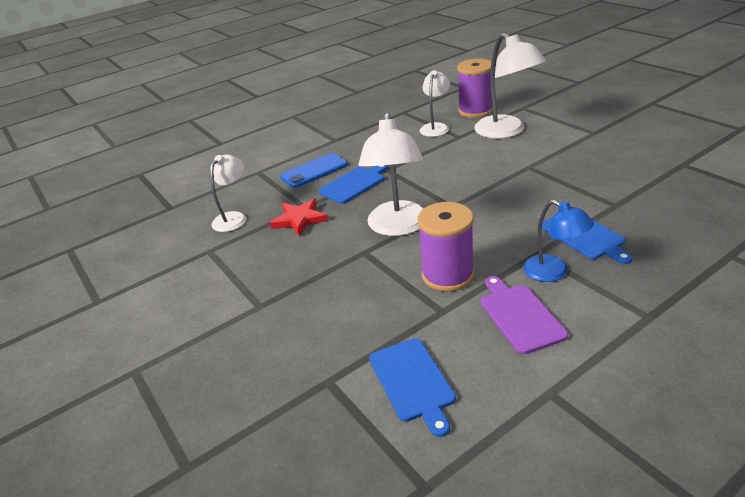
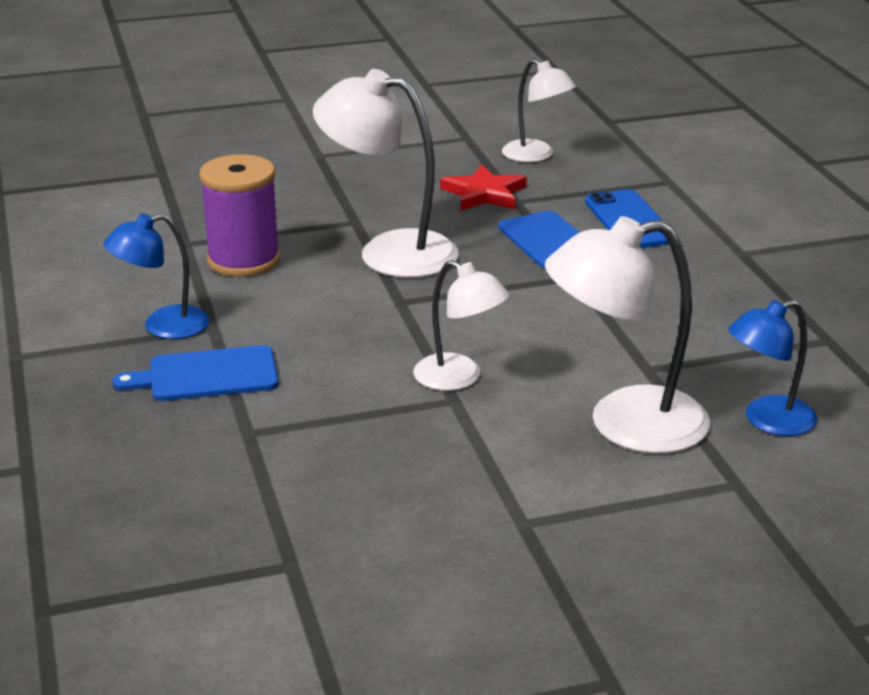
camera: 105 degrees right, 5 degrees down
blue cutting board [369,338,456,437] -> none
white lamp [420,70,450,137] -> white lamp moved to [413,260,509,391]
purple spool [457,59,493,118] -> blue lamp [728,300,817,436]
purple cutting board [481,276,568,354] -> none

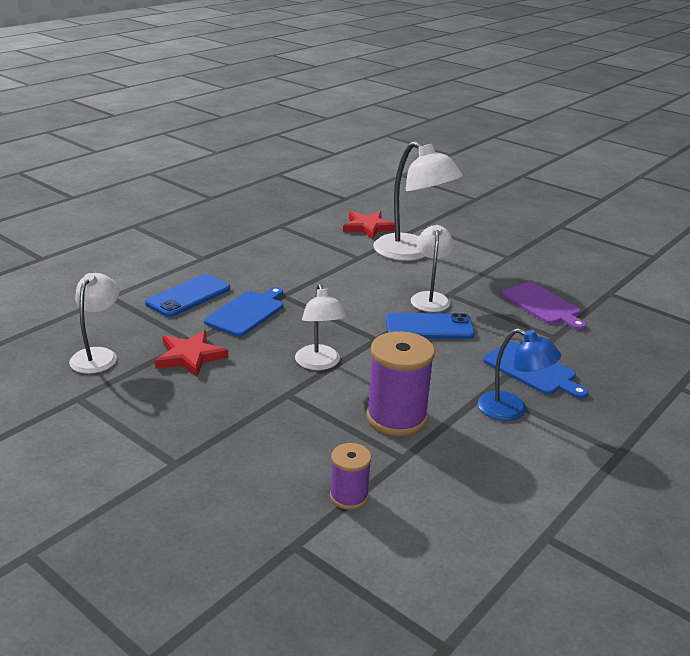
camera: 125 degrees left, 0 degrees up
white lamp [313,69,459,278] -> white lamp [295,284,347,370], size x0.61
blue lamp [728,300,817,436] -> red star [343,211,395,239]
none -> purple spool [330,443,371,510]
none -> blue phone [386,312,475,339]
none -> purple cutting board [501,282,586,330]

